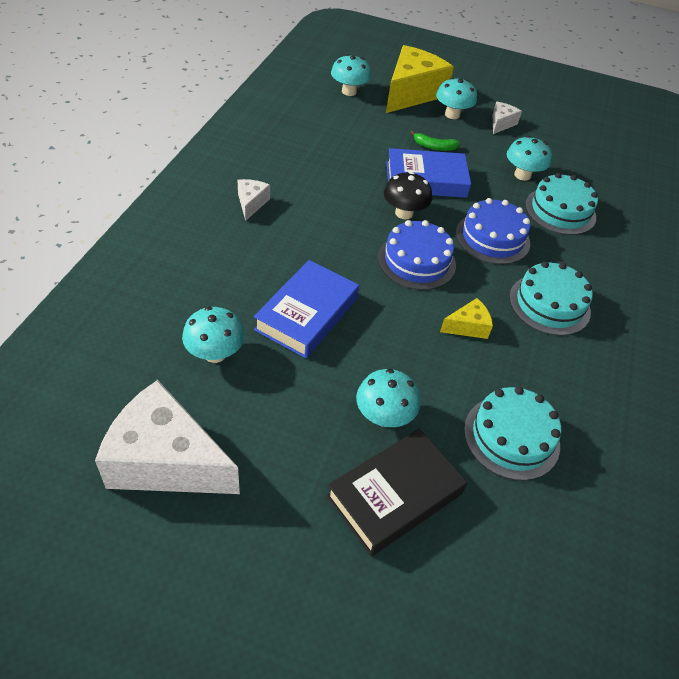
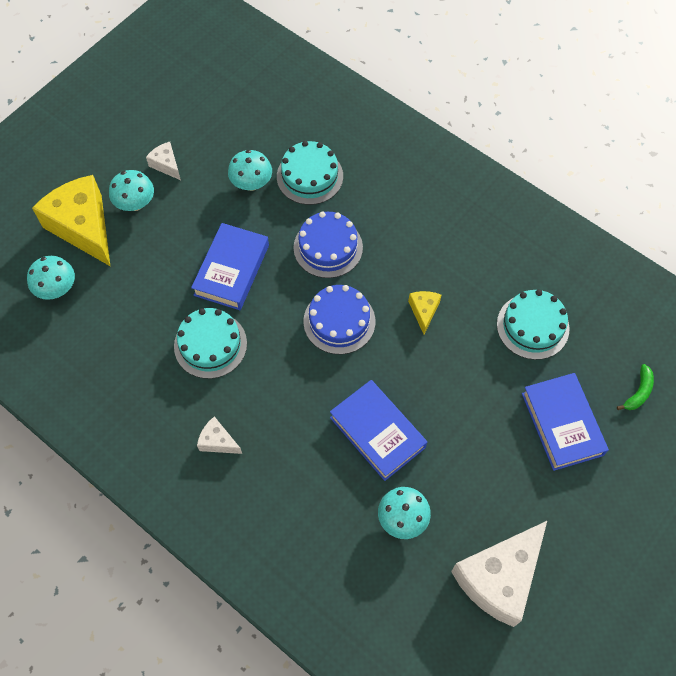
camera: 65 degrees left, 15 degrees up
black book [326,429,467,556] -> blue book [522,373,609,471]
turquoise mushroom [356,369,420,427] -> none
black mushroom [384,172,432,219] -> none
green banana [410,130,461,151] -> green banana moved to [617,364,654,410]
turquoise cake [509,261,593,336] -> turquoise cake moved to [174,308,247,379]

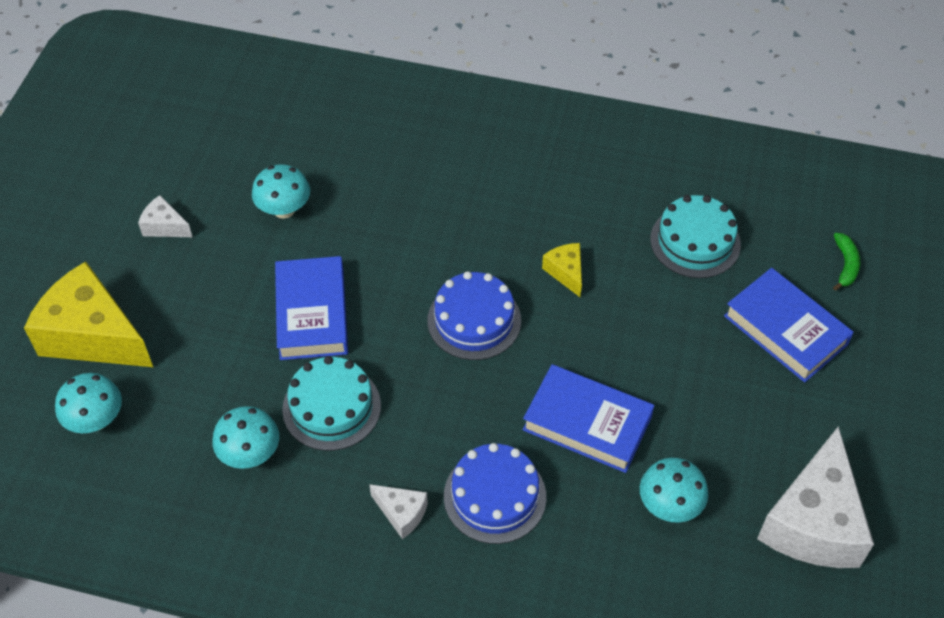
camera: 25 degrees left, 10 degrees down
turquoise mushroom [109,170,154,211] -> turquoise mushroom moved to [212,406,279,469]
white cheese [197,416,242,454] -> white cheese turned 150 degrees counterclockwise [369,484,428,539]
turquoise cake [277,141,343,205] -> none
blue cake [293,211,363,278] -> blue cake moved to [444,443,546,544]

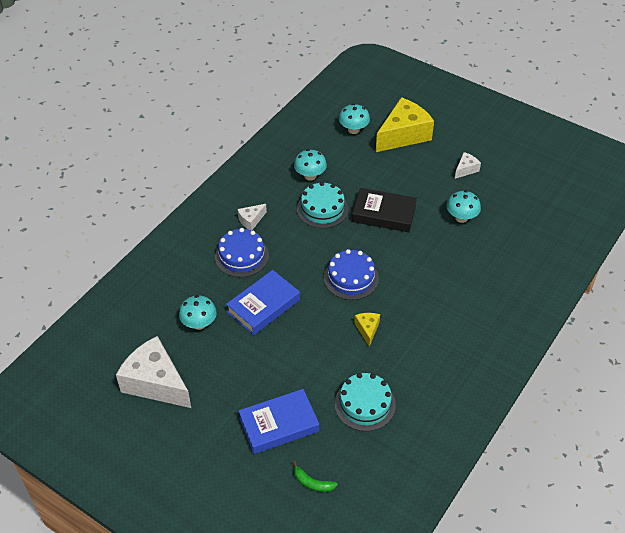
camera: 110 degrees right, 5 degrees down
blue book [275,256,348,360] -> black book [352,188,417,232]
yellow cheese [542,243,582,297] -> yellow cheese turned 90 degrees counterclockwise [354,313,380,347]

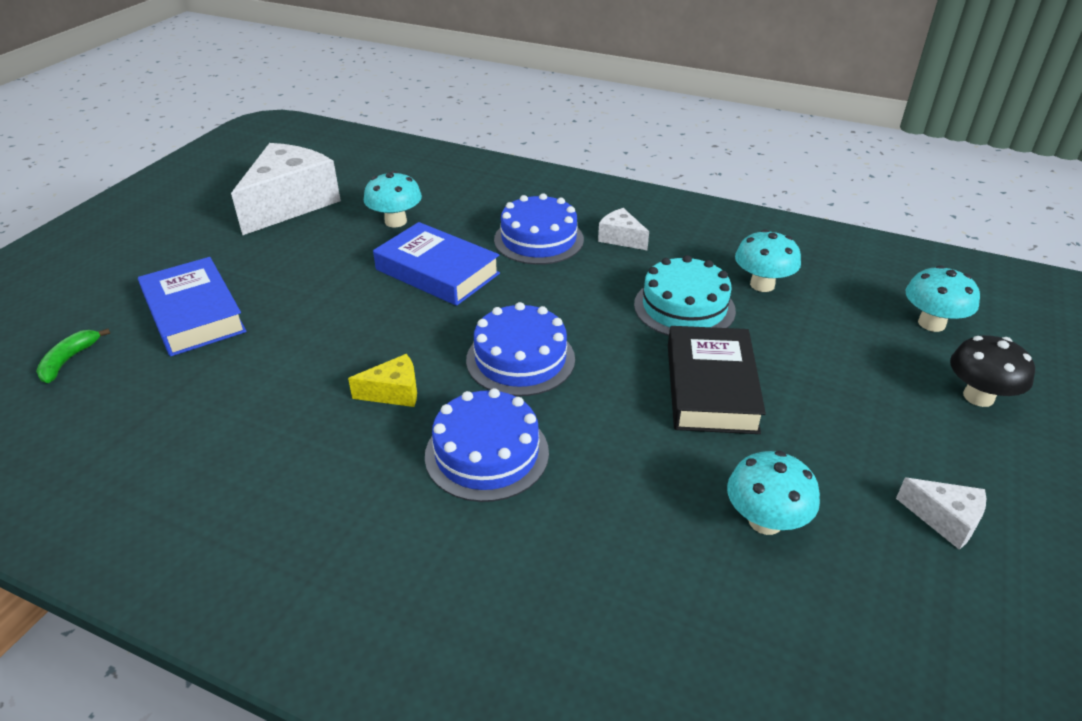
camera: 80 degrees right, 10 degrees down
turquoise cake [335,373,396,431] -> none
yellow cheese [376,97,434,152] -> black mushroom [950,335,1035,407]
none -> blue cake [425,388,549,502]

